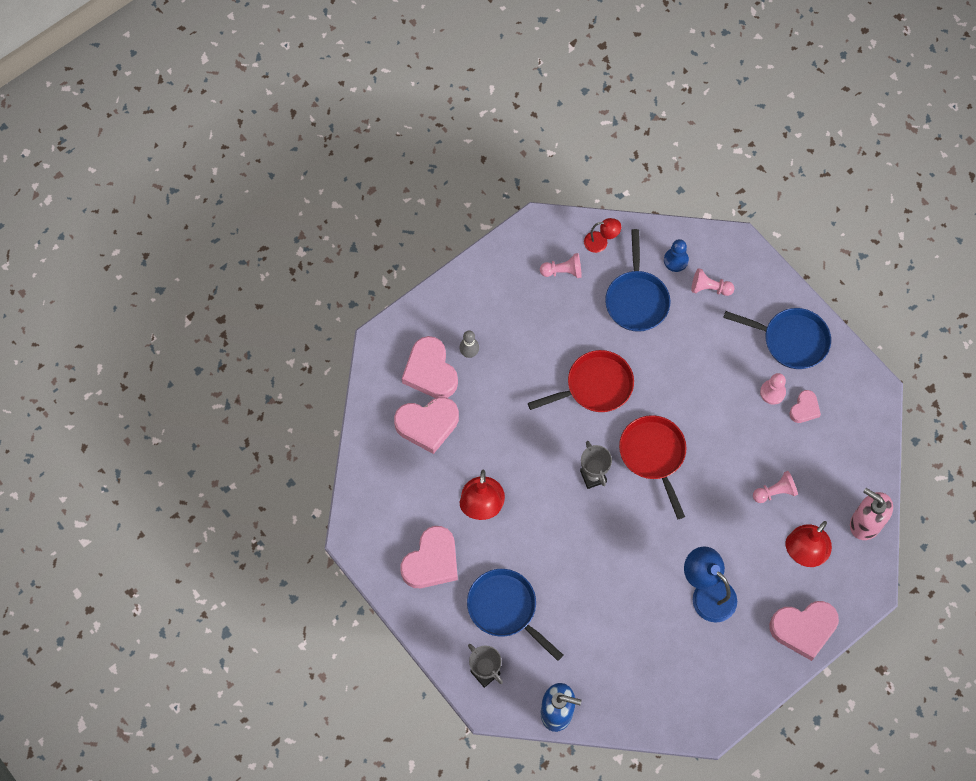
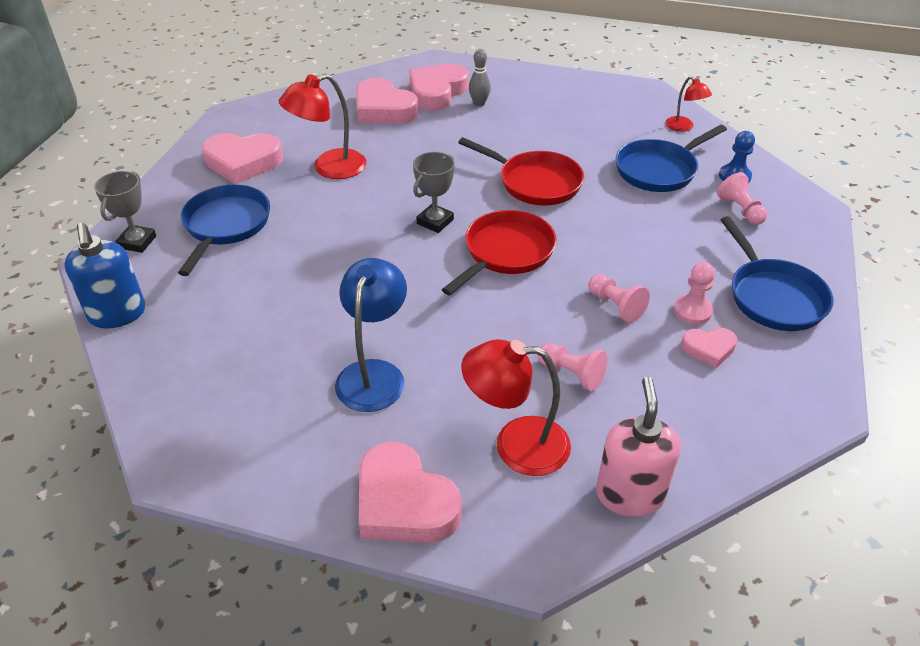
camera: 55 degrees right, 25 degrees down
pink pawn [540,253,582,278] -> pink pawn moved to [588,274,650,323]

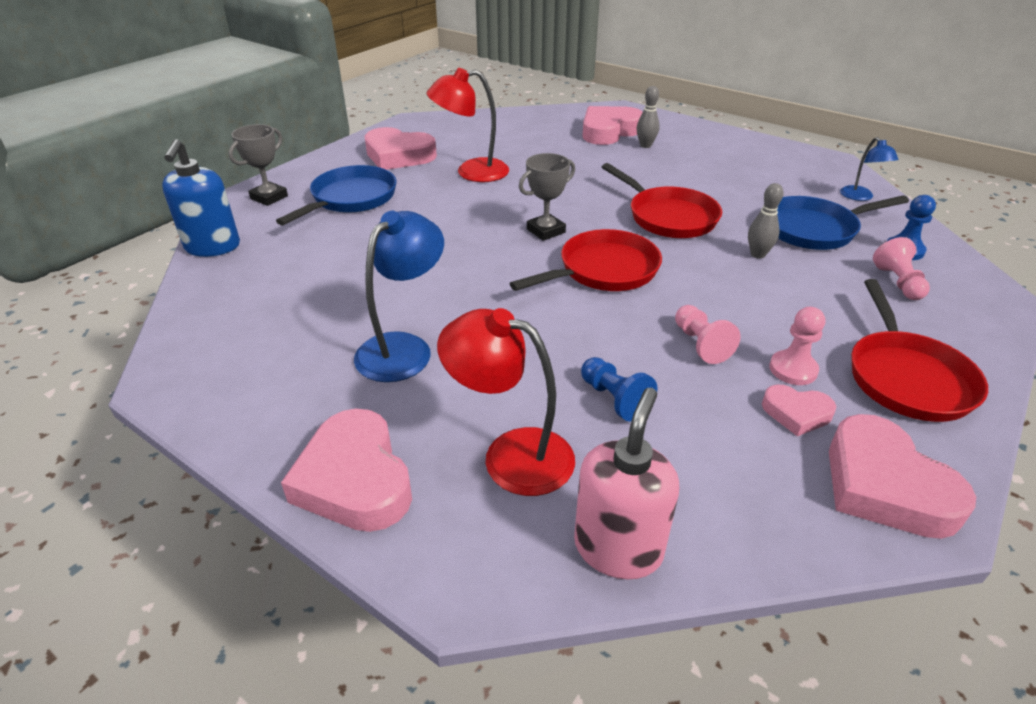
camera: 20 degrees right, 5 degrees down
pink heart [356,78,418,124] -> pink heart moved to [829,414,976,539]
pink pawn [538,343,607,391] -> blue pawn [581,357,657,422]
red lamp [665,76,712,132] -> blue lamp [840,137,899,201]
blue pan [720,216,833,331] -> red pan [851,279,988,422]
none -> grey bowling pin [748,183,784,259]

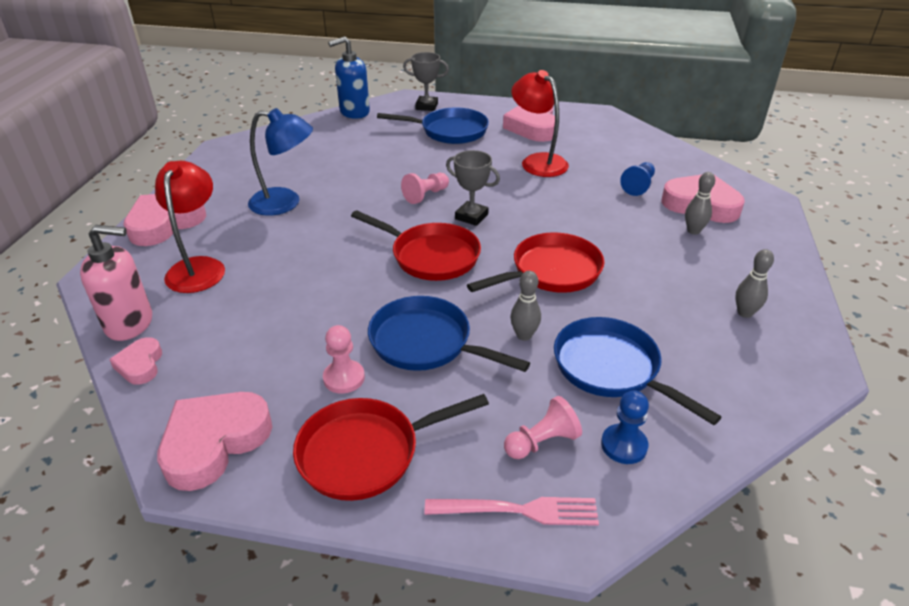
camera: 65 degrees right, 0 degrees up
blue pawn [581,357,657,422] -> blue pawn moved to [620,162,655,196]
red pan [602,163,722,238] -> red pan turned 150 degrees counterclockwise [467,232,604,293]
pink pawn [675,305,741,364] -> pink pawn moved to [401,173,449,204]
pink heart [762,385,836,436] -> pink heart moved to [109,337,162,385]
blue lamp [840,137,899,201] -> none
none -> blue pan [368,296,530,372]
none -> pink fork [425,497,599,526]
none -> grey bowling pin [735,249,774,318]

